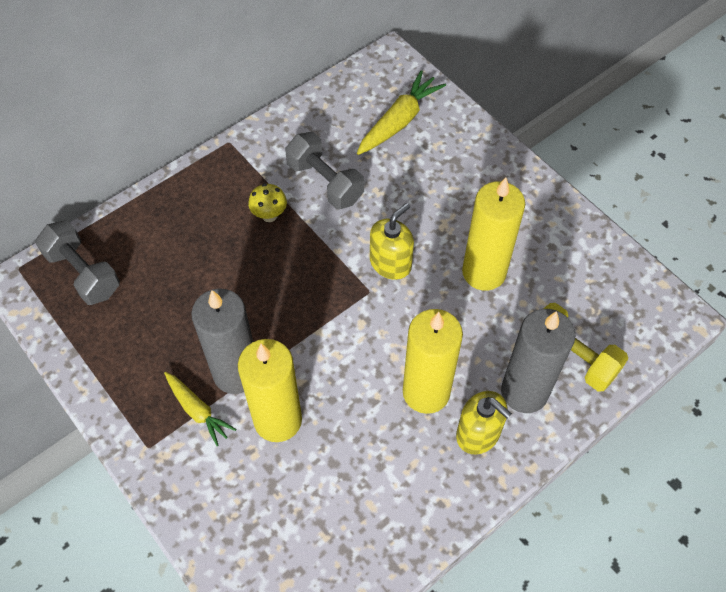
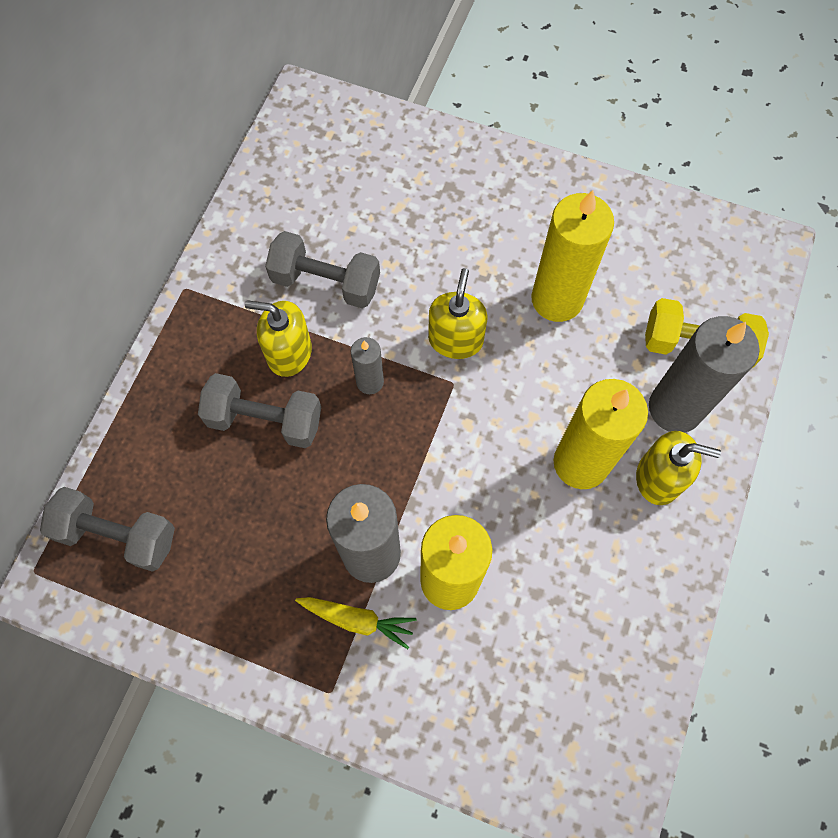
camera: 30 degrees left, 10 degrees up
yellow mushroom [248,183,287,222] -> yellow soap dispenser [245,300,312,377]
yellow carrot [357,70,446,155] -> none
none -> grey dumbbell [198,373,321,448]
none -> grey candle [351,337,384,394]

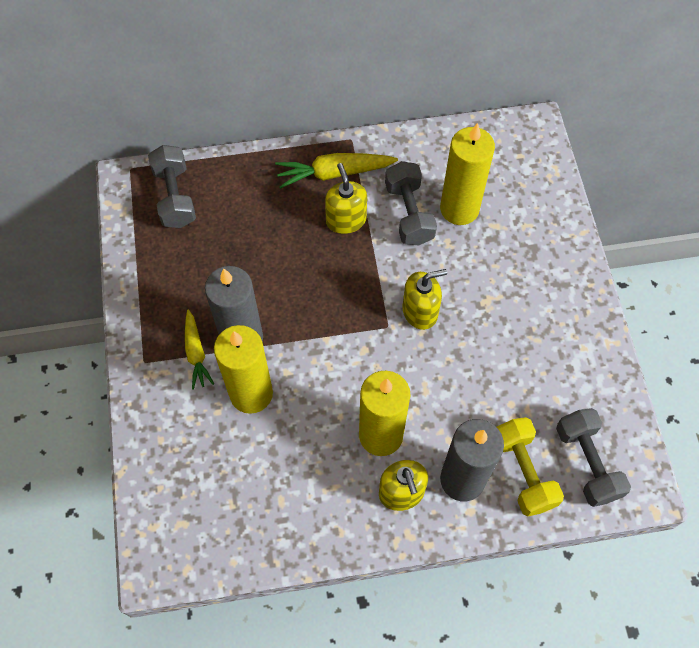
camera: 60 degrees right, 5 degrees down
grey dumbbell [198,373,321,448] -> grey dumbbell moved to [556,408,631,507]
grey candle [351,337,384,394] -> none
yellow candle [531,190,614,322] -> yellow candle moved to [440,123,495,225]
none -> yellow carrot [275,153,398,189]

